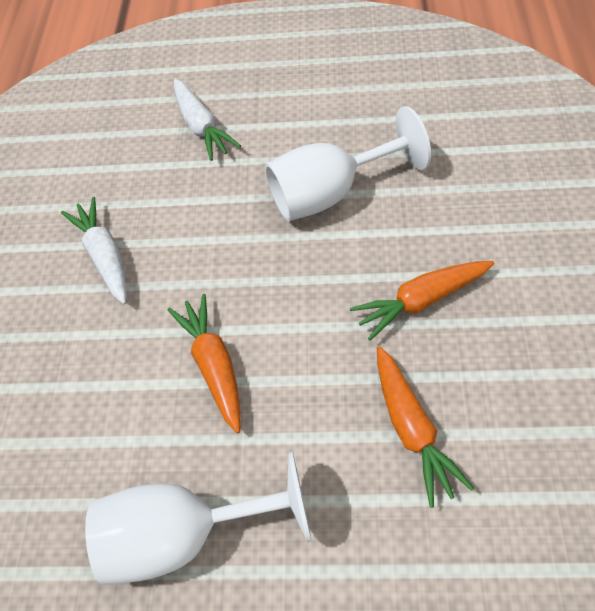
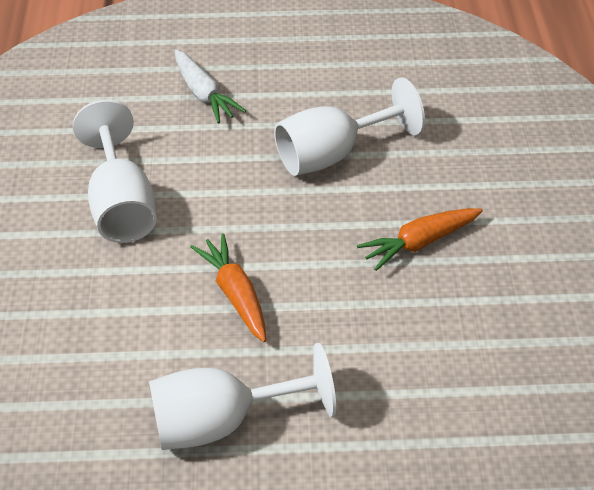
camera: 10 degrees left, 10 degrees down
white carrot [61,197,127,304] -> white goblet [73,100,157,243]
orange carrot [377,346,475,508] -> none

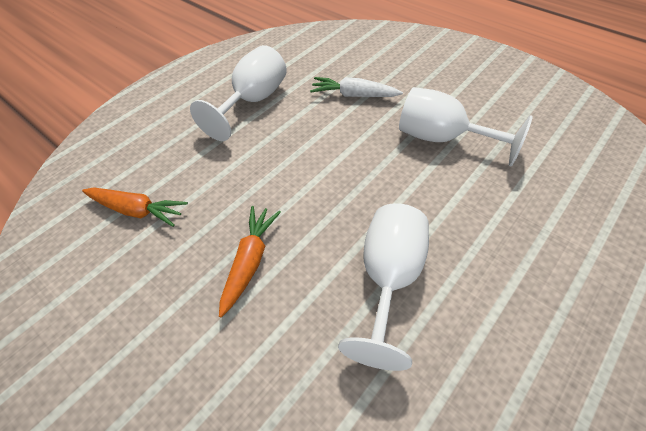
camera: 135 degrees right, 5 degrees up
white carrot [174,50,246,123] -> white carrot moved to [310,77,403,97]
orange carrot [190,234,266,342] -> orange carrot moved to [82,188,188,227]

